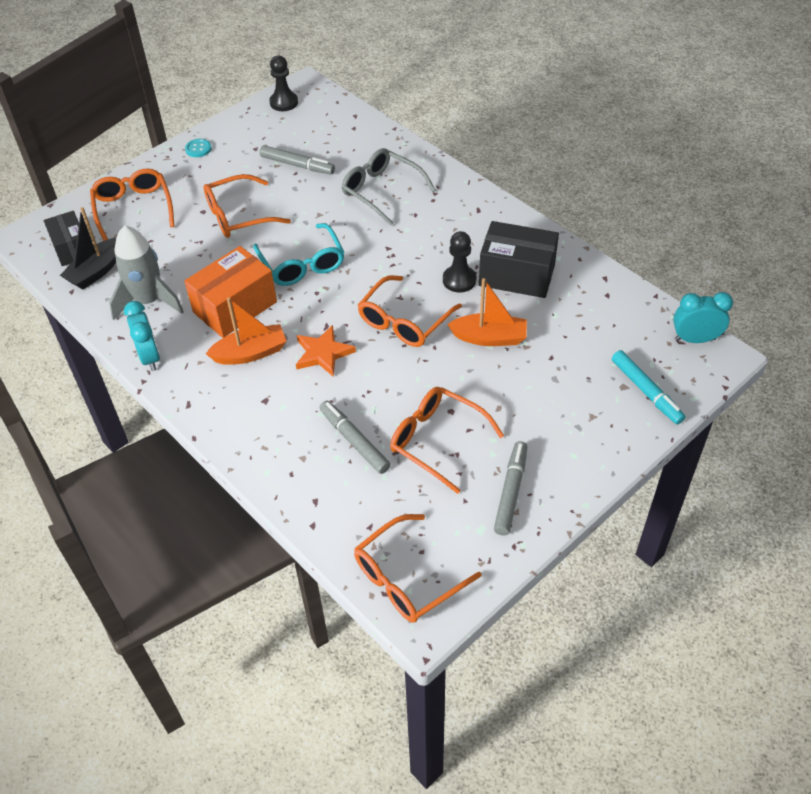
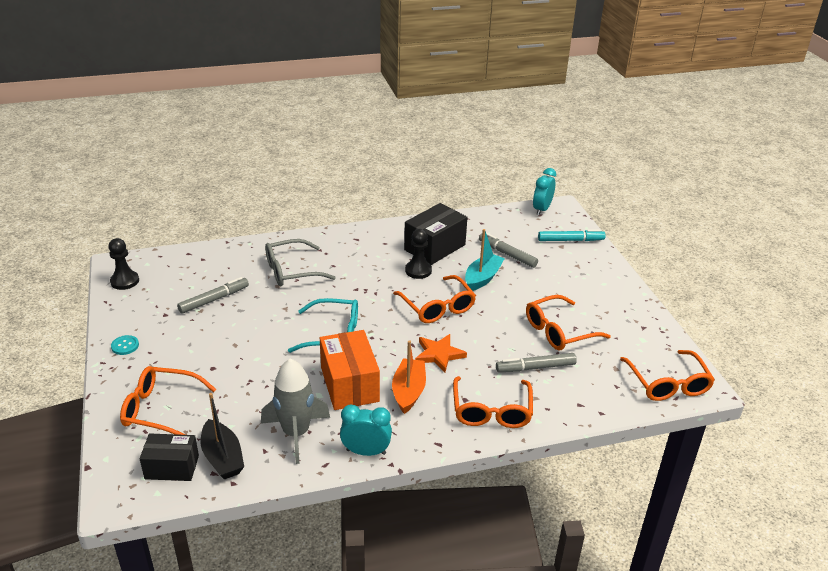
camera: 65 degrees left, 15 degrees down
orange glasses [204,174,291,238] -> orange glasses moved to [453,376,533,428]
orange boat [447,278,527,346] -> turquoise boat [465,229,505,291]
grey marker [494,441,527,536] -> grey marker moved to [479,233,538,268]

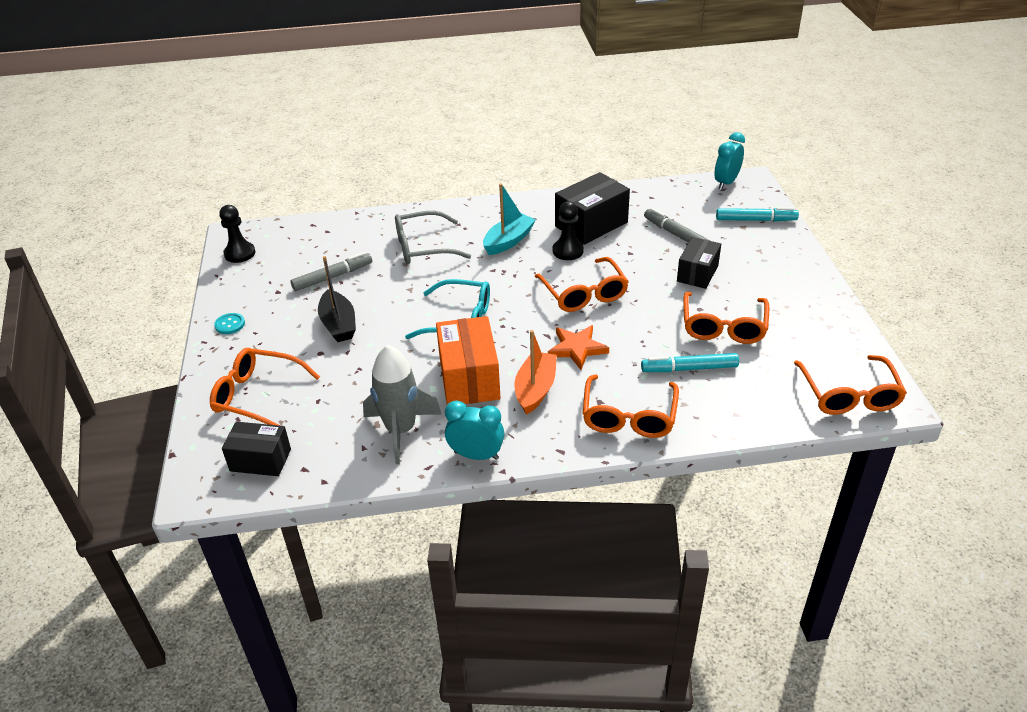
camera: 10 degrees right, 5 degrees up
black boat [201,393,244,479] -> black boat moved to [318,256,356,342]
turquoise boat [465,229,505,291] -> turquoise boat moved to [483,183,536,255]
grey marker [496,353,577,372] -> turquoise marker [641,353,739,372]
orange glasses [526,295,611,350] -> orange glasses turned 60 degrees counterclockwise [683,292,769,344]
none -> black box [677,237,721,289]

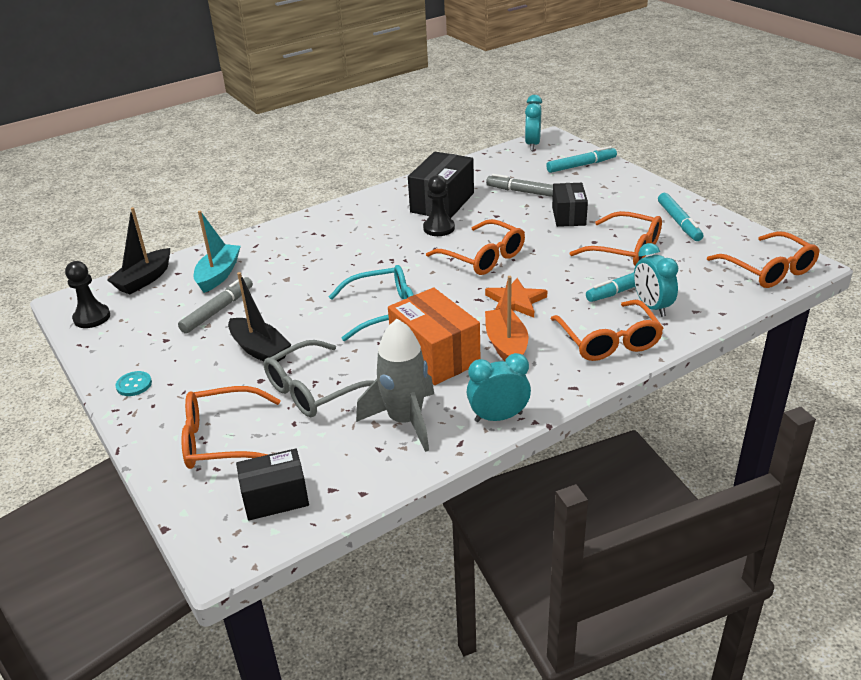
camera: 25 degrees left, 5 degrees down
grey glasses [395,211,471,264] -> grey glasses moved to [264,340,374,417]
turquoise boat [483,183,536,255] -> turquoise boat moved to [194,211,241,293]
orange glasses [683,292,769,344] -> orange glasses turned 45 degrees counterclockwise [570,211,662,266]
none -> black boat [107,207,170,294]
none -> turquoise clock [634,243,678,317]
none -> turquoise marker [658,193,703,241]

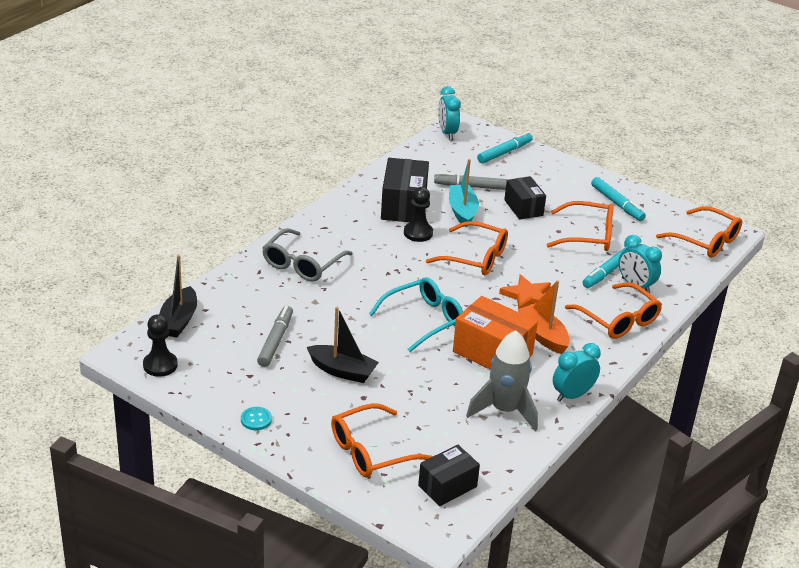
camera: 25 degrees left, 0 degrees up
turquoise boat [194,211,241,293] -> turquoise boat moved to [449,159,479,228]
grey glasses [264,340,374,417] -> grey glasses moved to [262,228,353,281]

